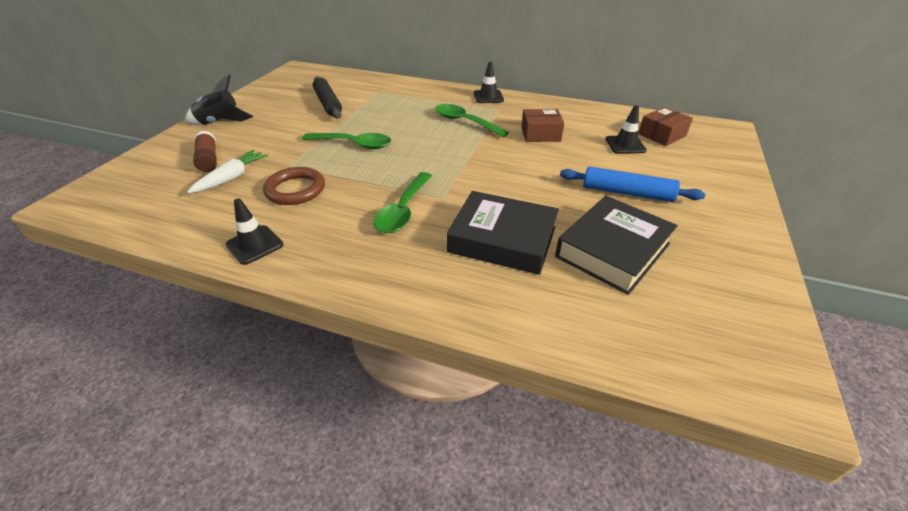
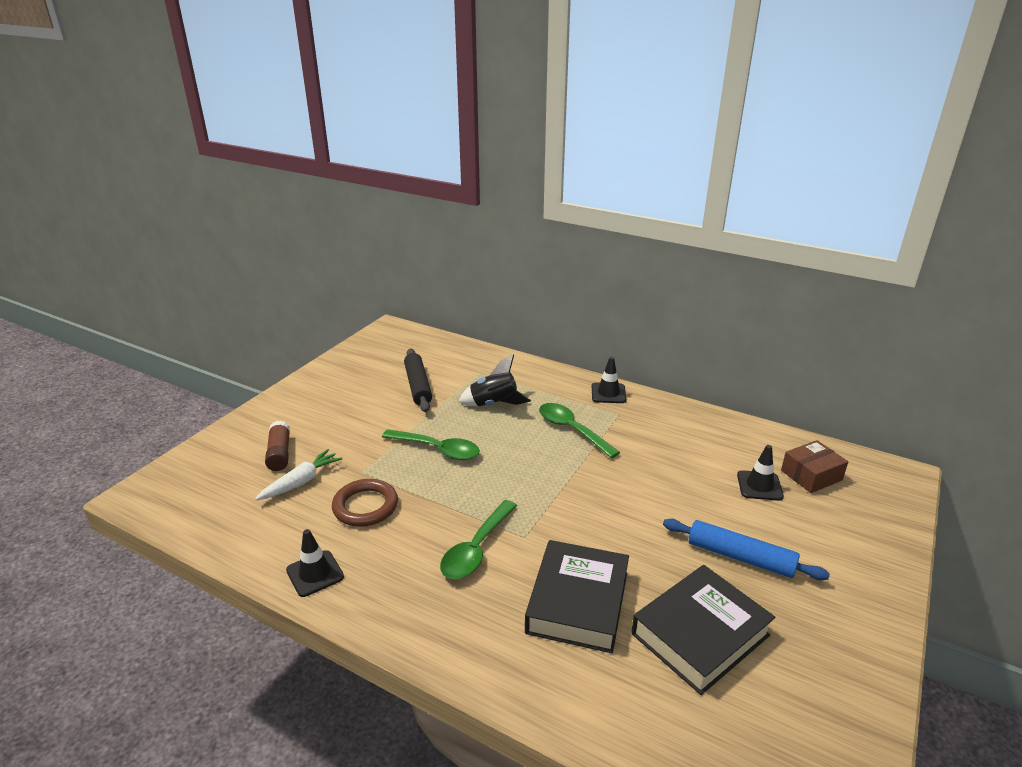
camera: 10 degrees right, 10 degrees down
black rocket [185,75,253,125] -> black rocket moved to [459,354,531,406]
black book [447,191,559,275] -> black book turned 75 degrees clockwise [525,540,629,653]
brown box [521,109,564,142] -> none

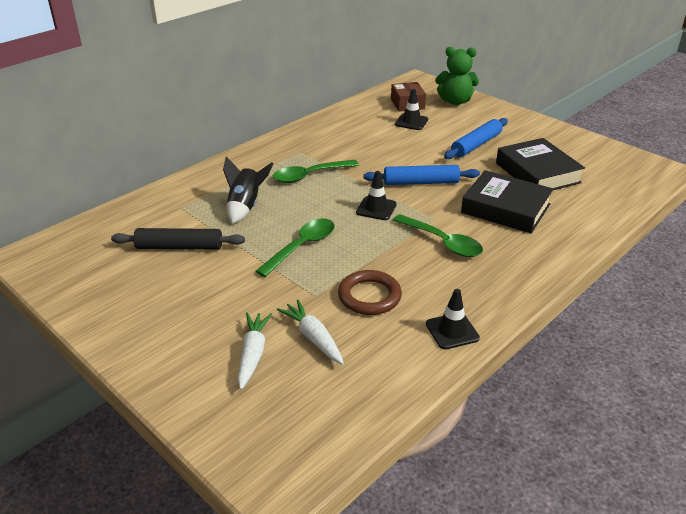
camera: 75 degrees left, 5 degrees up
brown glue stick [265,421,290,471] -> white carrot [238,313,272,390]
black traffic cone [592,357,626,403] -> black traffic cone moved to [356,171,397,220]
none -> blue rolling pin [363,165,480,185]
none -> green teddy bear [435,47,479,105]

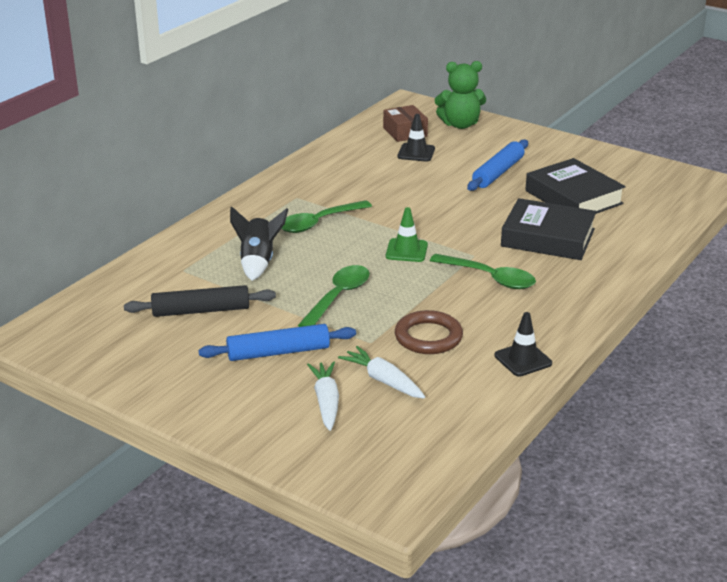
camera: 10 degrees left, 5 degrees down
black traffic cone [356,171,397,220] -> green traffic cone [386,207,428,262]
blue rolling pin [363,165,480,185] -> blue rolling pin moved to [198,324,356,361]

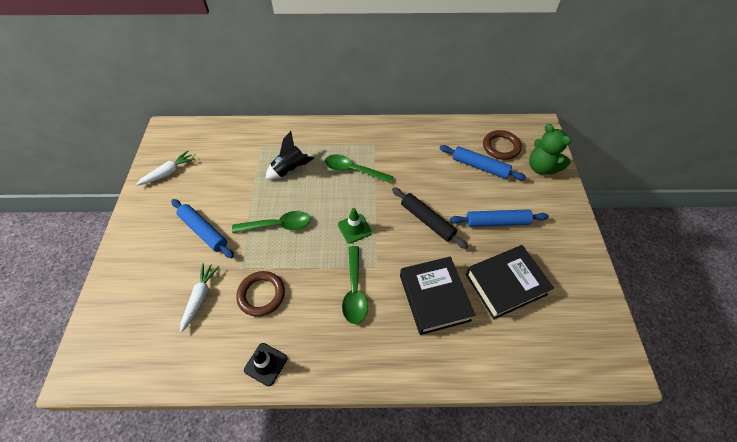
camera: 55 degrees right, 25 degrees up
black rolling pin [124,285,276,317] -> black rolling pin moved to [392,187,468,249]
white carrot [307,361,339,431] -> white carrot moved to [136,151,195,186]
brown box [383,105,428,142] -> brown ring [483,130,521,160]
black traffic cone [398,114,435,162] -> blue rolling pin [440,145,526,181]
black book [525,158,626,214] -> black book turned 45 degrees clockwise [466,245,554,319]

